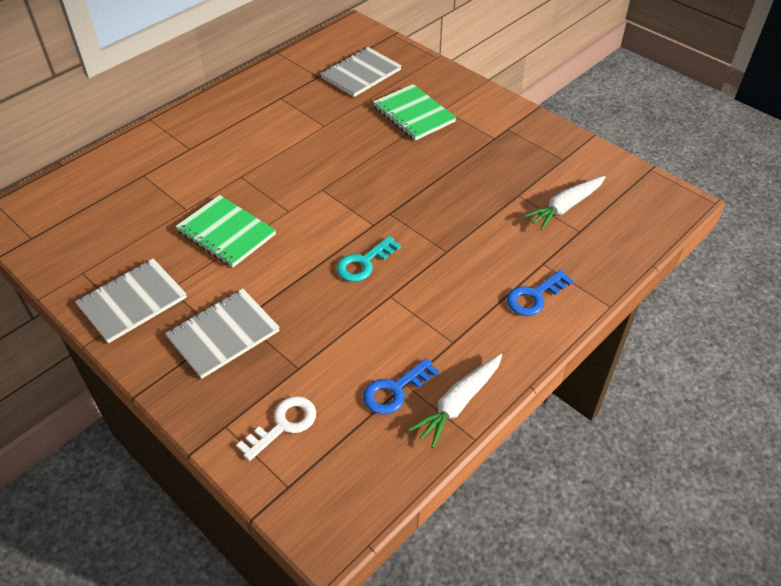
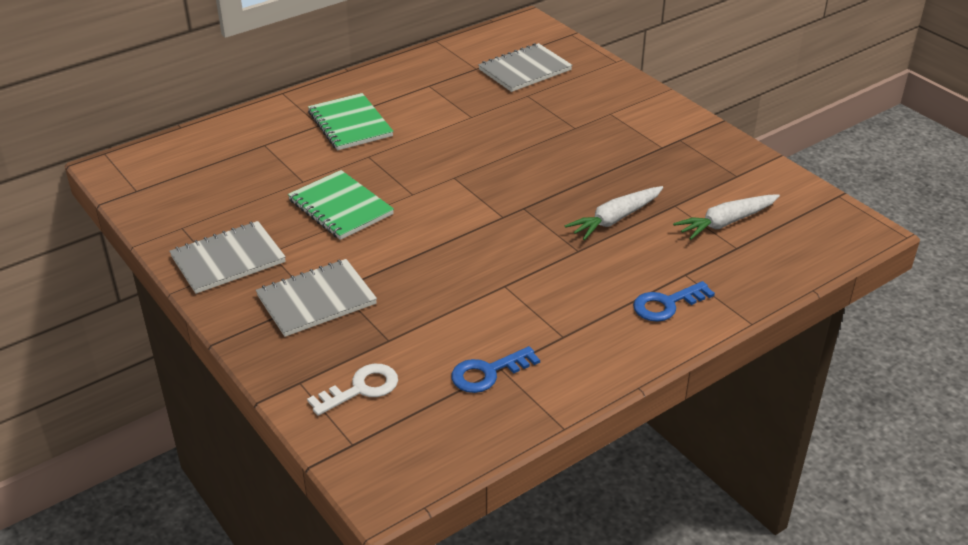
camera: 10 degrees right, 10 degrees down
turquoise key [336,236,401,282] -> none
green notebook [373,84,456,140] -> green notebook moved to [308,93,393,150]
white carrot [408,353,502,448] -> white carrot moved to [565,186,663,240]

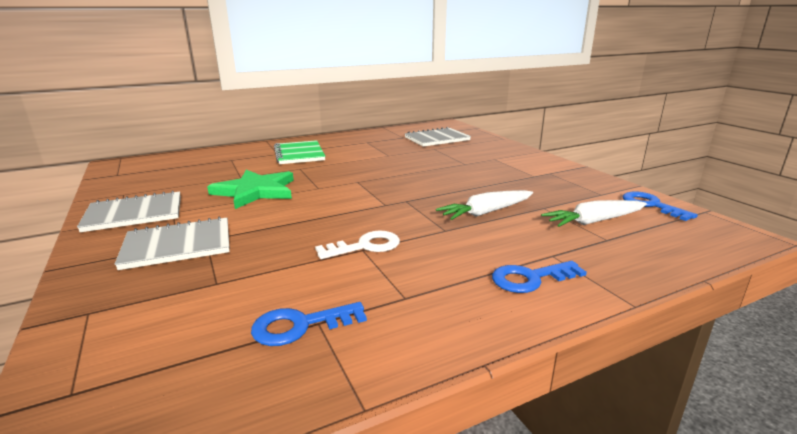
camera: 10 degrees right, 15 degrees down
green notebook [288,170,394,240] -> green star [207,170,294,209]
white key [307,364,398,416] -> white key moved to [315,230,400,259]
none -> blue key [623,191,698,221]

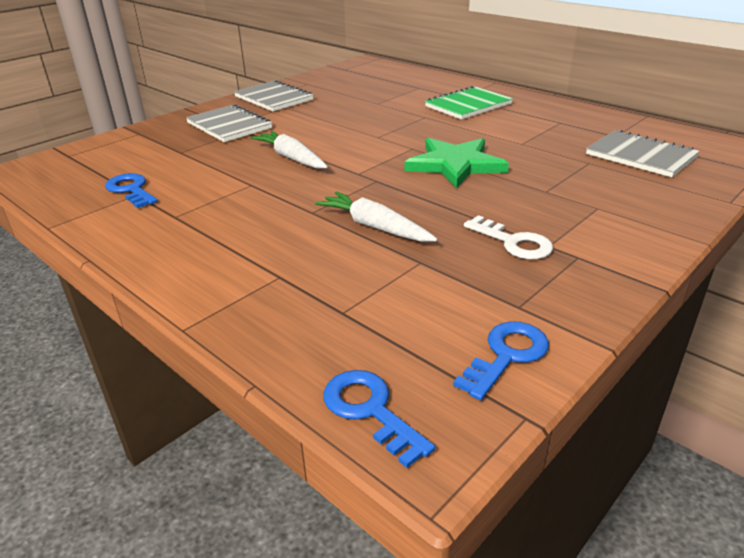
camera: 70 degrees right, 10 degrees up
green star [207,170,294,209] -> green star moved to [405,138,509,188]
white key [315,230,400,259] -> white key moved to [464,215,553,259]
blue key [492,261,587,293] -> blue key moved to [323,370,435,468]
white carrot [541,200,647,227] -> white carrot moved to [251,131,328,169]

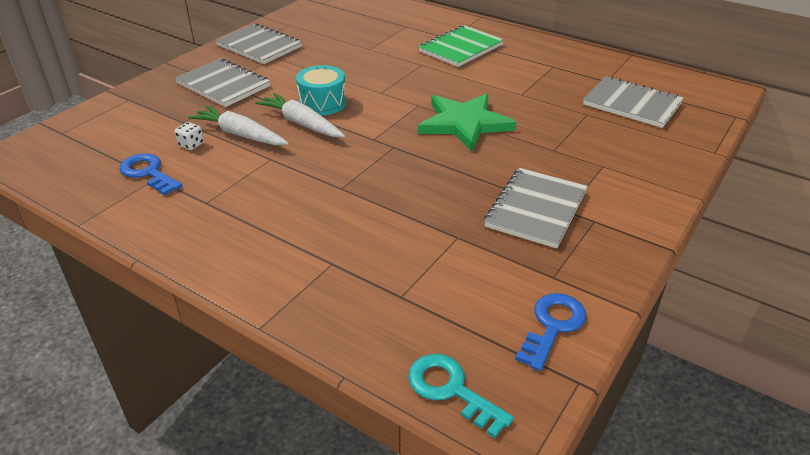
camera: 10 degrees left, 5 degrees up
white carrot [315,191,438,242] -> white carrot moved to [188,106,289,145]
blue key [323,370,435,468] -> turquoise key [408,354,514,438]
white key [464,215,553,259] -> grey notebook [484,168,588,248]
none -> white dice [175,122,204,150]
none -> turquoise drum [296,65,347,115]

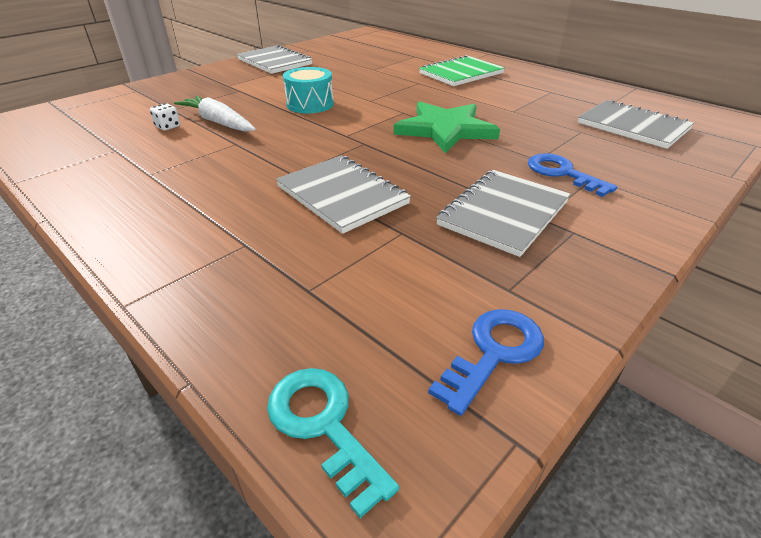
camera: 10 degrees right, 0 degrees up
blue key [119,153,183,196] -> blue key moved to [528,153,618,197]
grey notebook [175,58,270,107] -> grey notebook moved to [276,156,411,234]
white carrot [255,93,345,137] -> none

